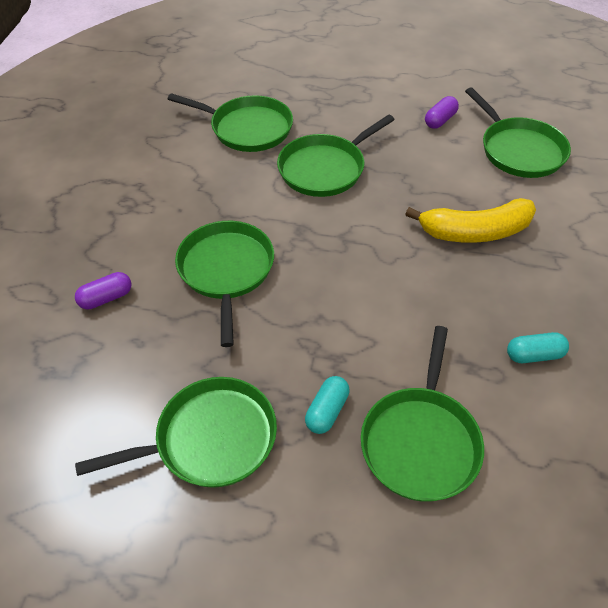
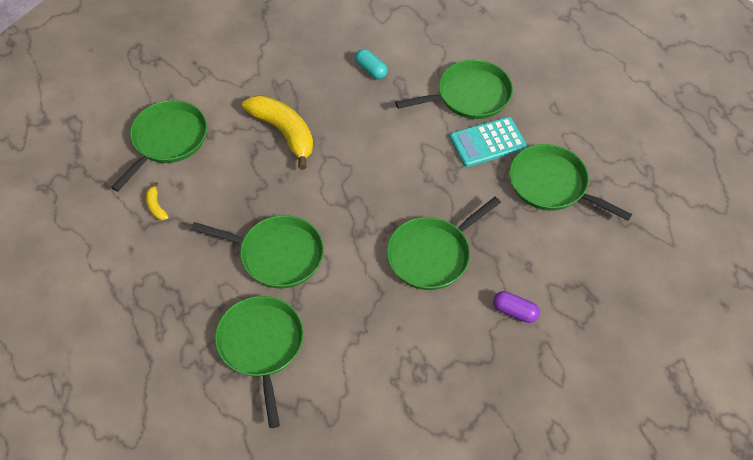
camera: 125 degrees left, 5 degrees up
turquoise capsule [305,376,349,434] -> turquoise calculator [450,117,527,167]
purple capsule [425,96,459,129] -> yellow banana [146,182,168,221]

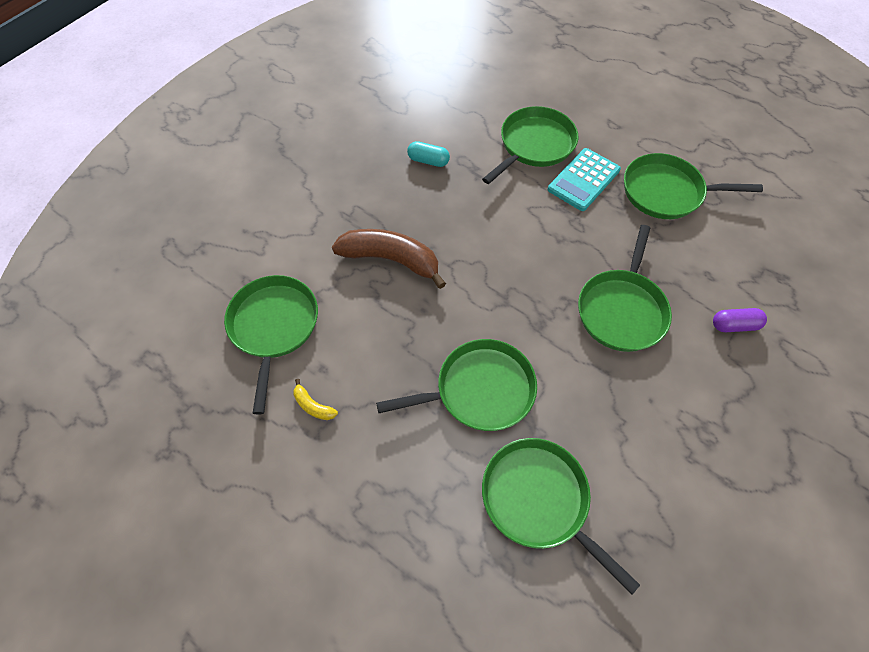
camera: 30 degrees left, 5 degrees up
yellow banana [242,95,313,170] -> brown banana [332,229,446,289]

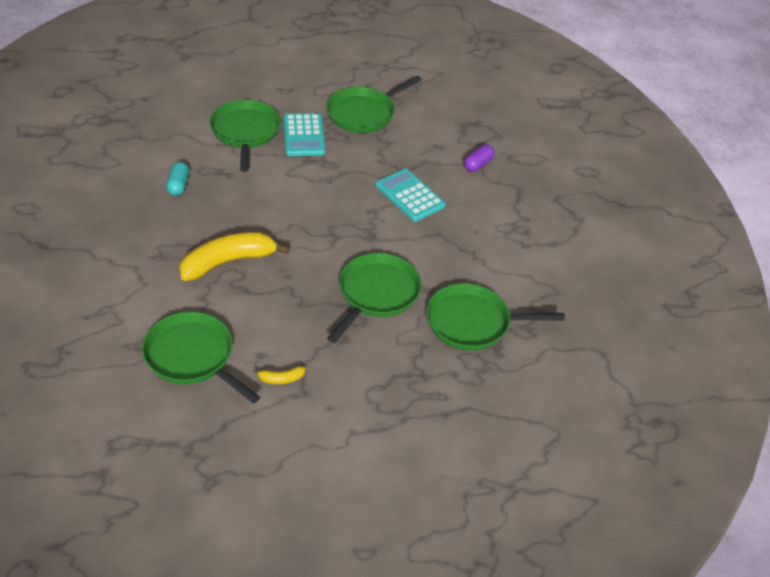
camera: 50 degrees left, 15 degrees down
brown banana [332,229,446,289] -> yellow banana [180,232,290,281]
turquoise capsule [407,141,450,167] -> turquoise capsule turned 60 degrees counterclockwise [166,162,189,196]
green pan [578,225,672,352] -> turquoise calculator [375,169,446,222]

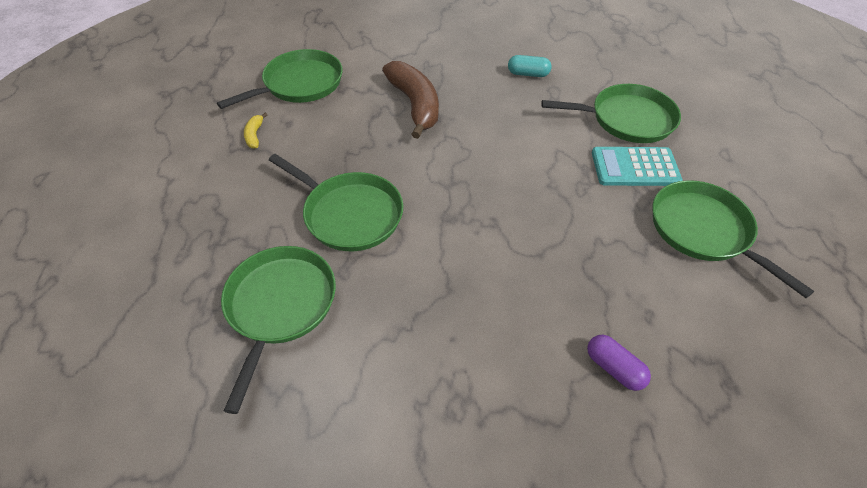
camera: 100 degrees right, 5 degrees up
yellow banana [180,232,290,281] -> brown banana [382,61,439,139]
turquoise calculator [375,169,446,222] -> none

